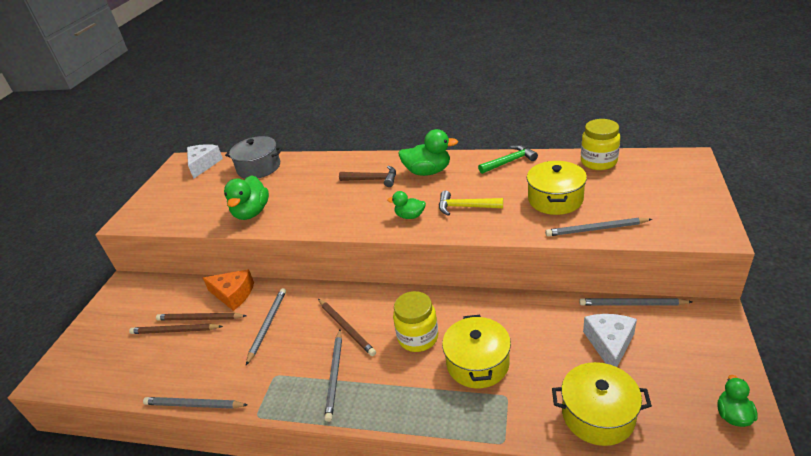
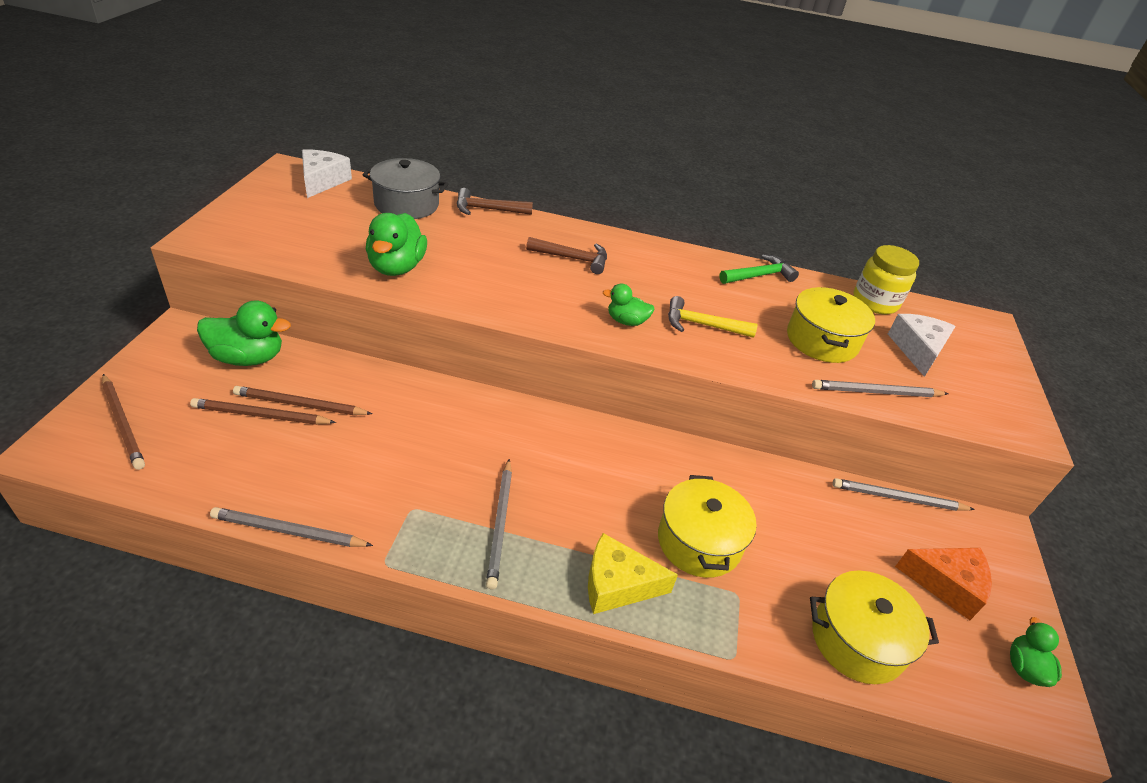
camera: 10 degrees left, 5 degrees up
orange cheese [203,269,254,311] -> orange cheese moved to [895,548,992,620]
grey pencil [246,288,286,365] -> none
brown pencil [318,299,376,356] -> brown pencil moved to [102,374,145,470]
yellow jar [393,291,438,352] -> none
green duck [398,129,458,176] -> green duck moved to [197,300,291,366]
white cheese [583,314,637,367] -> white cheese moved to [888,314,956,377]
none -> brown hammer [457,188,533,215]
none -> yellow cheese [588,533,678,614]

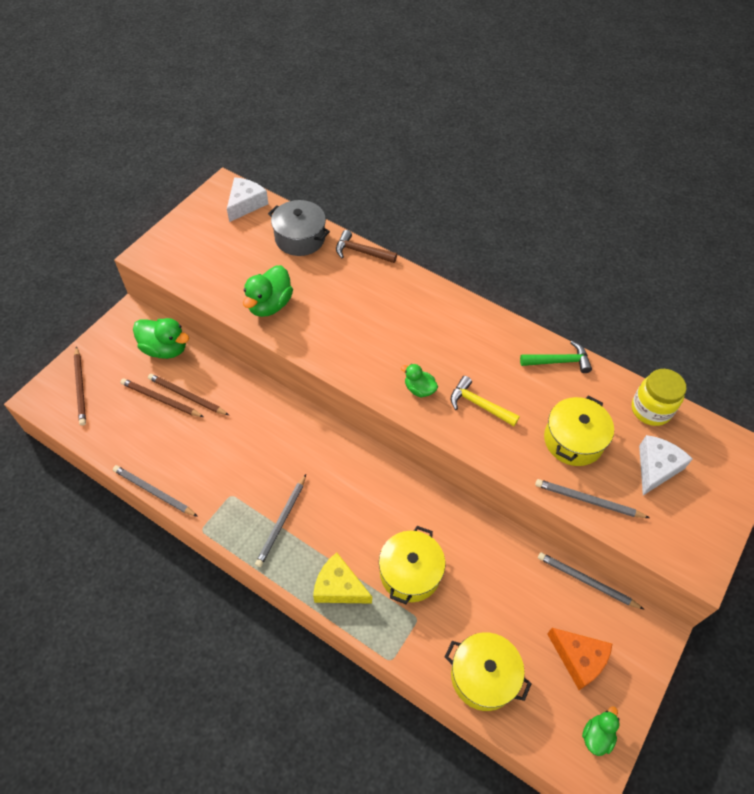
camera: 25 degrees right, 15 degrees up
brown hammer [526,237,607,274] -> none

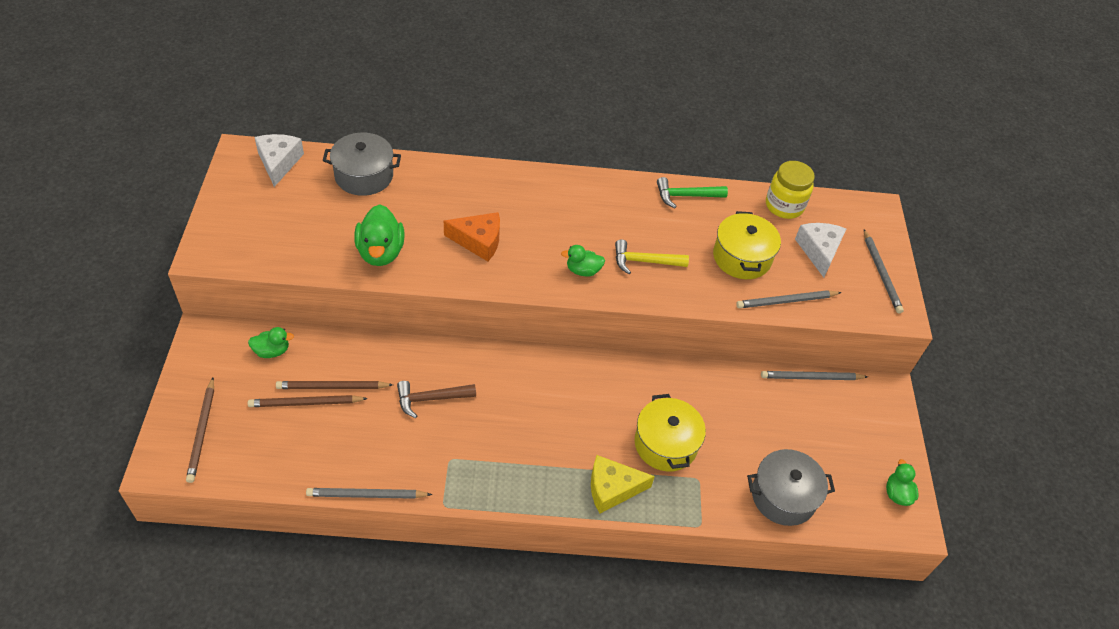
camera: 35 degrees left, 5 degrees down
brown pencil [74,346,86,426] -> brown pencil turned 45 degrees clockwise [186,378,214,483]
green duck [133,318,189,359] -> green duck [248,327,294,358], size x0.58
grey pencil [255,474,306,567] -> grey pencil moved to [864,229,904,314]
brown hammer [336,230,397,263] -> brown hammer moved to [397,381,476,418]
yellow pot [445,632,532,711] -> grey pot [747,449,835,526]
green hammer [520,341,592,373] -> green hammer turned 150 degrees counterclockwise [657,177,728,208]
orange cheese [547,628,612,690] -> orange cheese moved to [444,212,500,261]

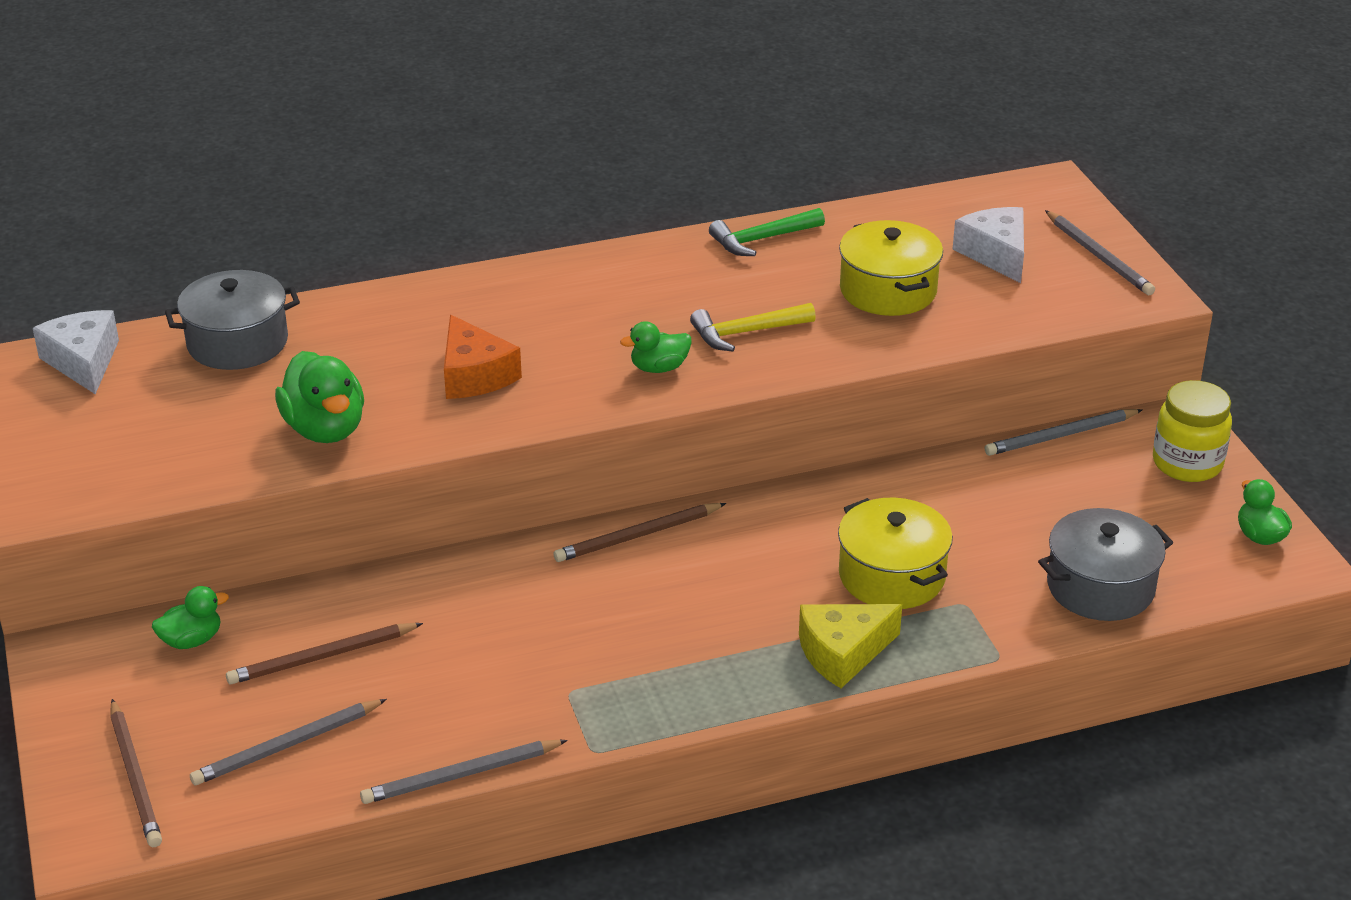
camera: 15 degrees left, 15 degrees down
brown pencil [248,395,368,407] -> brown pencil moved to [553,503,726,562]
brown hammer [397,381,476,418] -> none
orange cheese [444,212,500,261] -> orange cheese turned 75 degrees clockwise [444,315,522,399]
grey pencil [736,290,842,308] -> grey pencil moved to [190,699,387,785]
yellow jar [766,161,815,219] -> yellow jar moved to [1153,380,1232,482]

